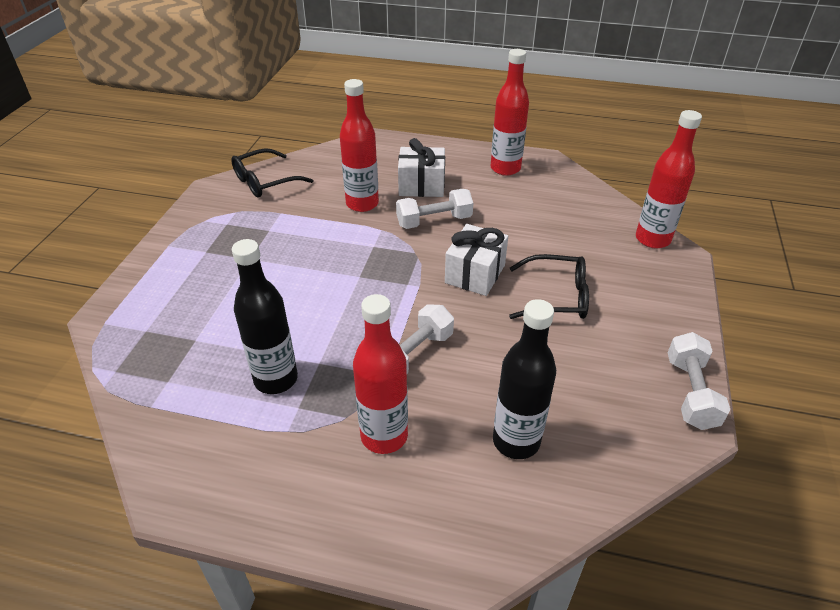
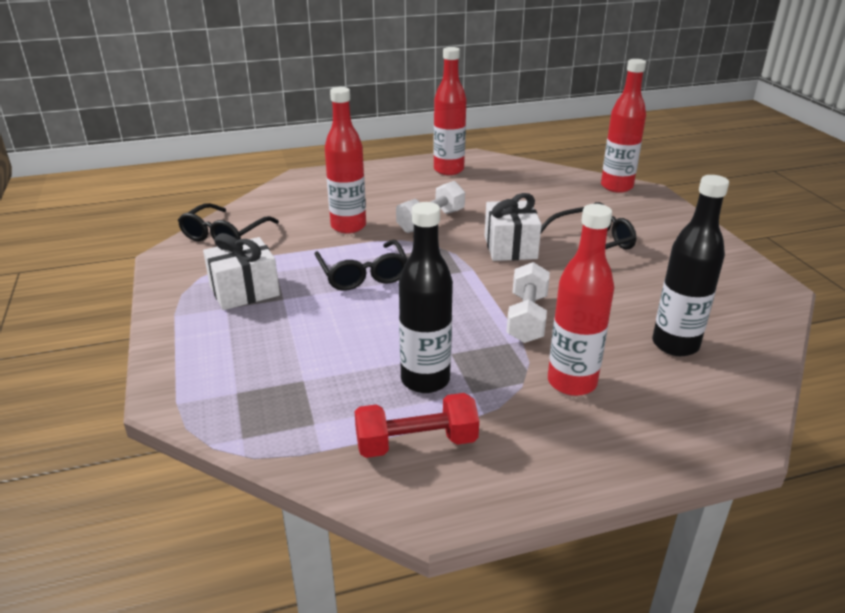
camera: 30 degrees left, 10 degrees down
white gift [398,138,445,197] -> white gift moved to [203,233,280,310]
white dumbbell [668,332,730,430] -> none
none -> black glasses [315,240,408,291]
none -> red dumbbell [354,393,479,458]

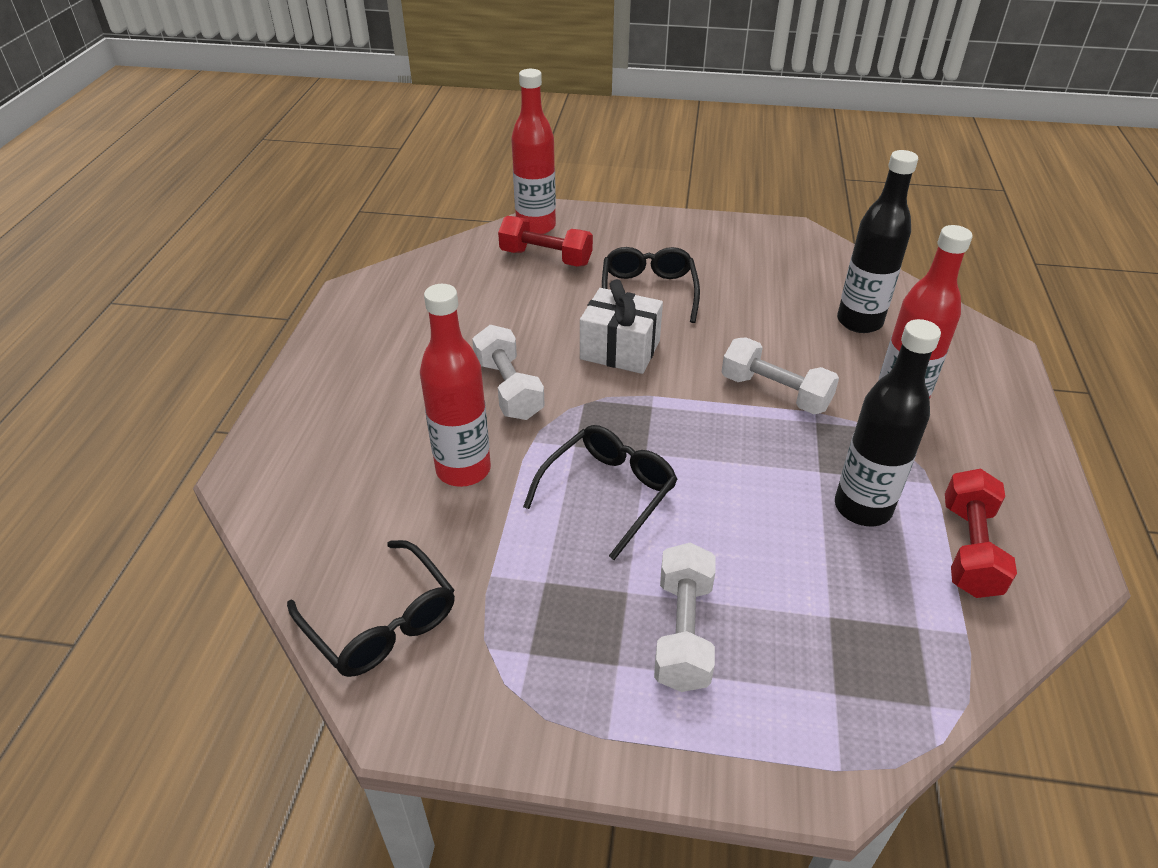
camera: 65 degrees left, 10 degrees up
white gift [203,233,280,310] -> none
black glasses [315,240,408,291] -> black glasses turned 60 degrees counterclockwise [523,425,678,560]
red bottle [433,47,467,175] -> none
none -> red dumbbell [498,216,593,267]
none -> white dumbbell [654,542,716,692]

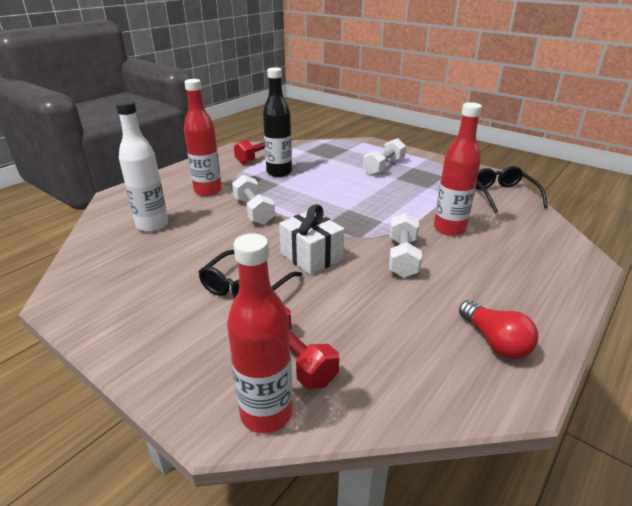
camera: 150 degrees left, 10 degrees down
black glasses [523,425,678,560] -> none
black bottle [837,150,918,333] -> white bottle [116,100,168,232]
none -> red light bulb [459,300,538,359]

